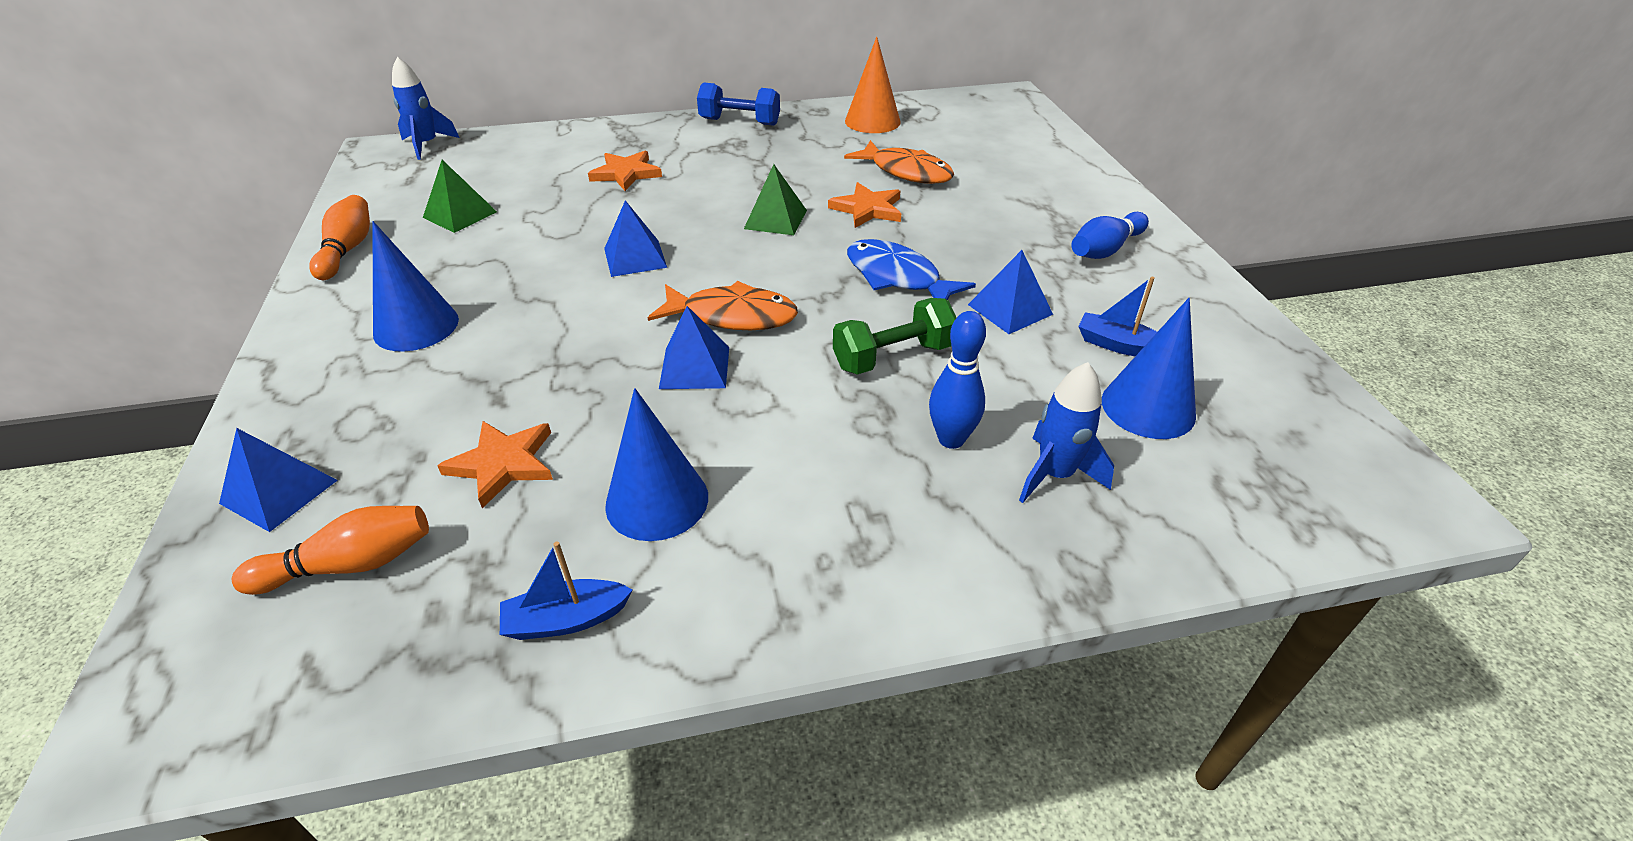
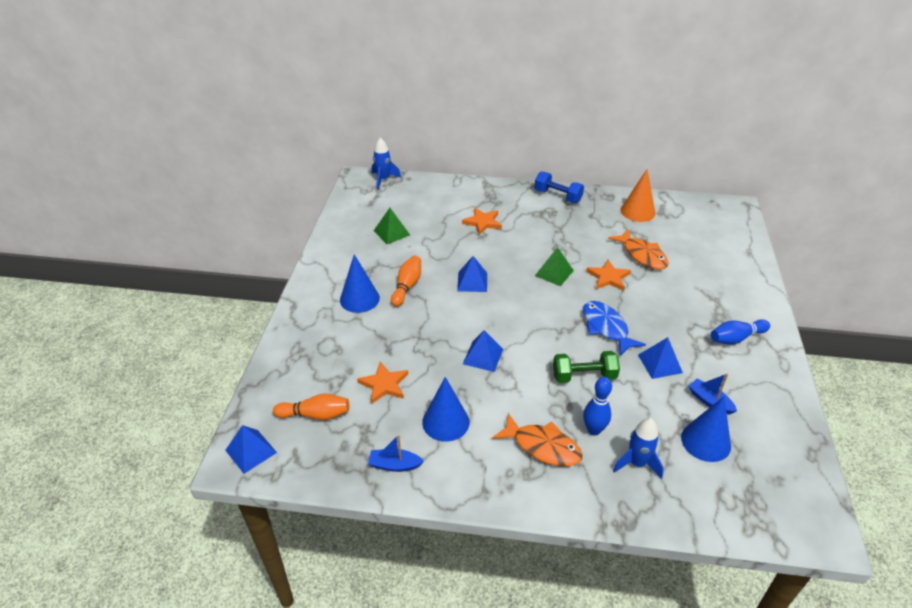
camera: 20 degrees right, 0 degrees up
blue pyramid [219,428,338,532] -> blue pyramid moved to [225,425,277,474]
orange bowling pin [309,195,370,280] -> orange bowling pin moved to [391,256,421,307]
orange fish [648,281,798,330] -> orange fish moved to [492,413,583,467]

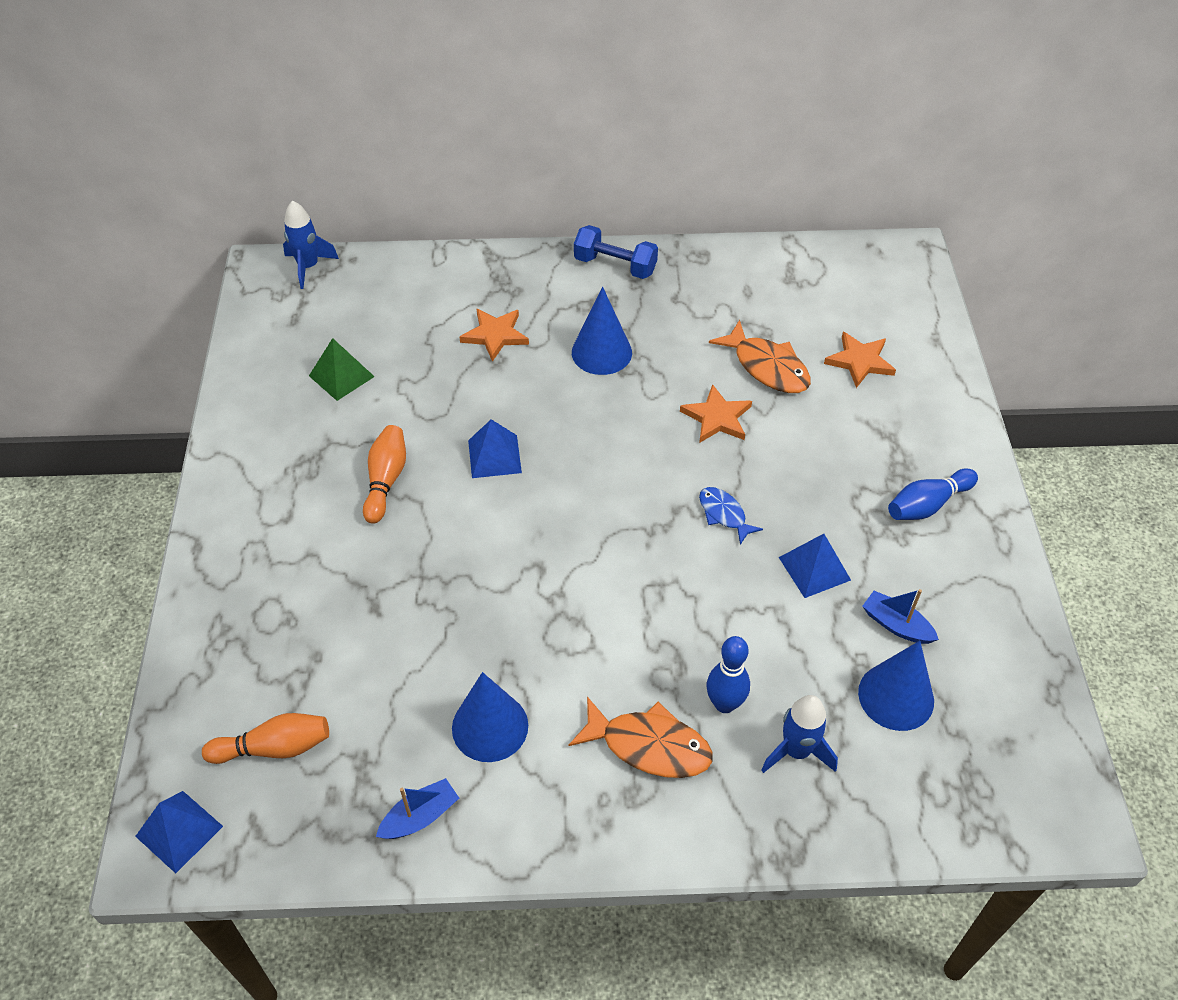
camera: 10 degrees left, 10 degrees up
blue cone [340,254,380,313] -> blue cone moved to [572,287,632,375]
orange star [357,362,408,404] -> orange star moved to [824,332,896,388]
blue boat [368,435,424,472] -> blue boat turned 150 degrees clockwise [376,778,459,839]
blue pyramid [463,330,503,372] -> none
green pyramid [535,247,574,286] -> none
green dumbbell [553,351,620,383] -> none
blue fish [583,301,646,356] -> blue fish [699,487,763,545], size x0.60
orange cone [621,169,656,222] -> none

